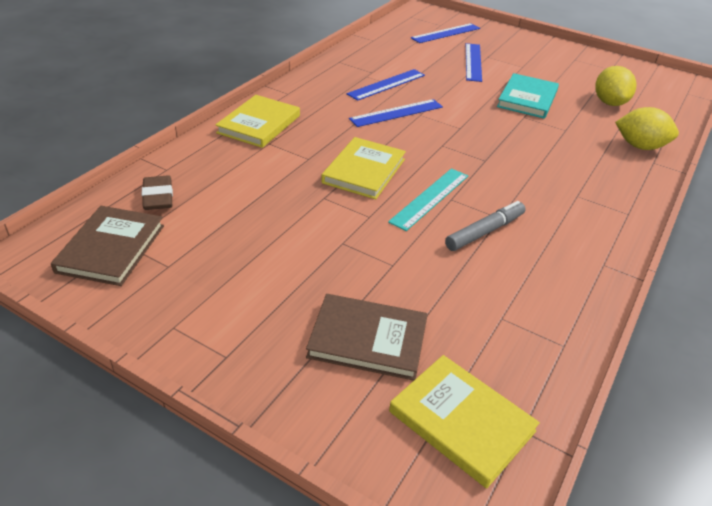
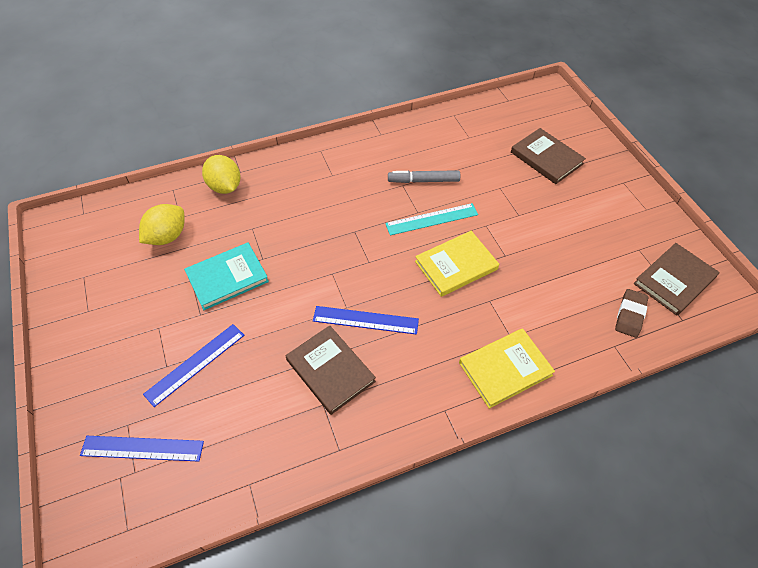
camera: 140 degrees left, 15 degrees up
blue ruler [347,69,425,101] -> brown book [286,326,376,415]
yellow book [389,355,540,488] -> none

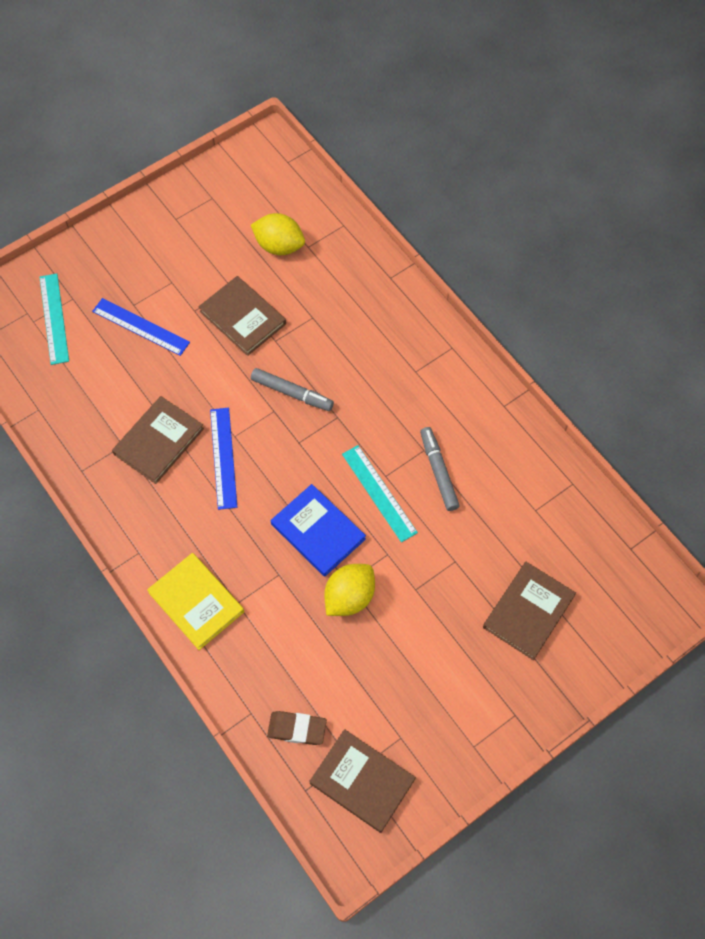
camera: 75 degrees right, 10 degrees up
blue ruler [80,436,204,462] -> turquoise ruler [39,274,69,365]
turquoise book [184,243,269,310] -> brown book [199,276,286,356]
yellow lemon [202,155,240,194] -> yellow lemon moved to [324,564,375,616]
yellow book [415,231,499,297] -> blue book [271,484,366,576]
none -> grey marker [251,368,334,411]

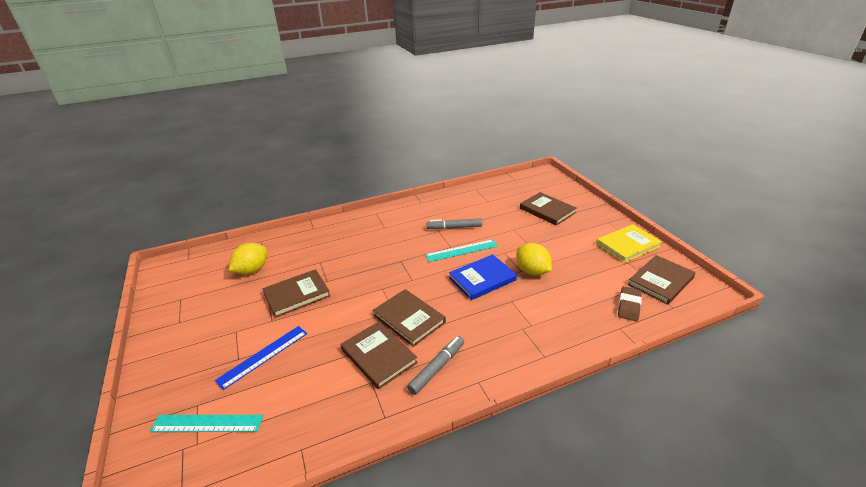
camera: 75 degrees left, 30 degrees down
yellow book [147,553,244,650] -> yellow book moved to [596,224,662,263]
blue ruler [210,408,237,510] -> brown book [373,289,446,347]
grey marker [251,368,334,411] -> grey marker moved to [407,336,464,395]

